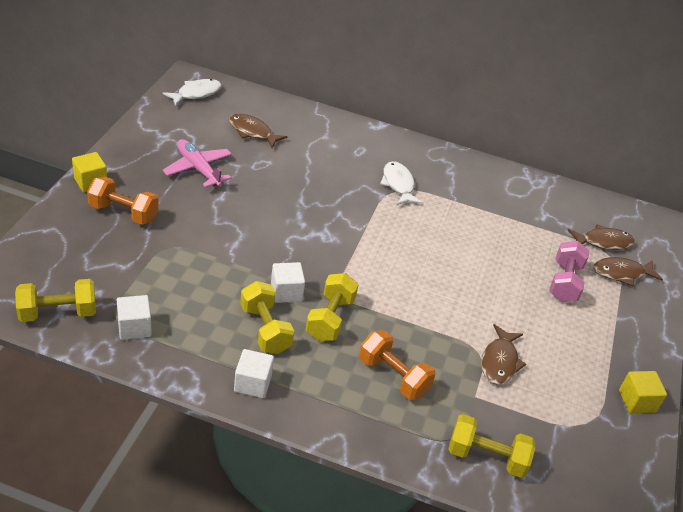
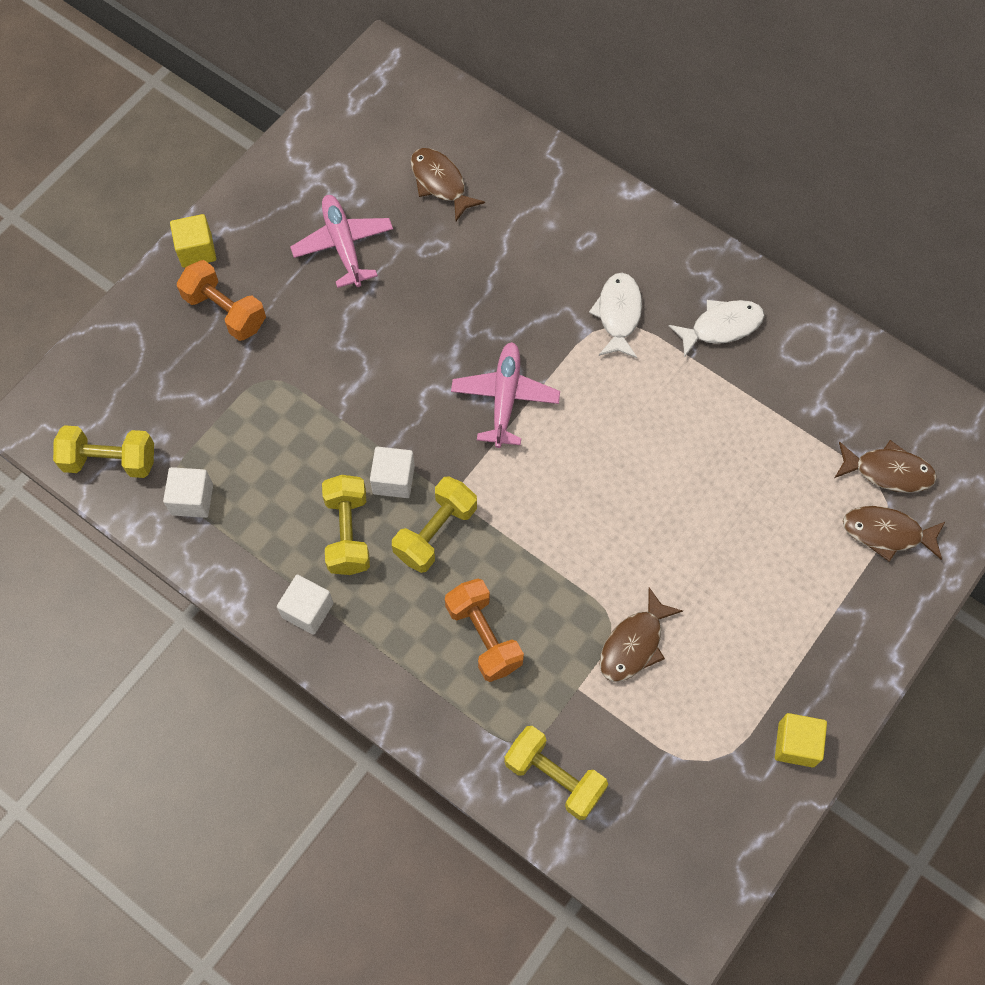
camera: 25 degrees right, 25 degrees up
white fish [163,79,222,106] -> white fish moved to [669,300,765,358]
pink dumbbell [549,241,590,302] -> none
none -> pink plane [451,342,560,448]

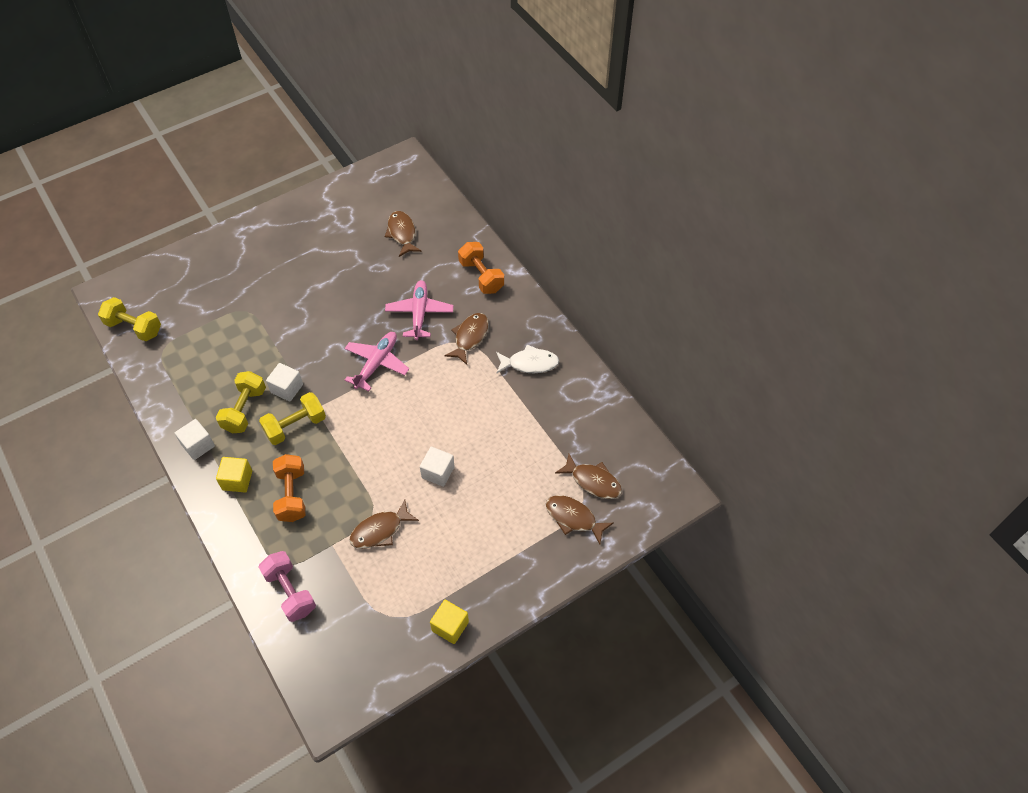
camera: 20 degrees right, 10 degrees down
white cube [163,467,213,518] -> white cube moved to [420,447,455,487]
yellow cube [170,214,216,268] -> yellow cube moved to [216,457,252,492]
orange dumbbell [177,260,266,341] -> orange dumbbell moved to [458,242,504,294]
pink plane [290,195,393,288] -> pink plane moved to [385,280,453,340]
yellow dumbbell [504,726,608,820] -> pink dumbbell [259,551,316,622]
white fish [589,273,642,358] -> brown fish [444,313,489,365]

